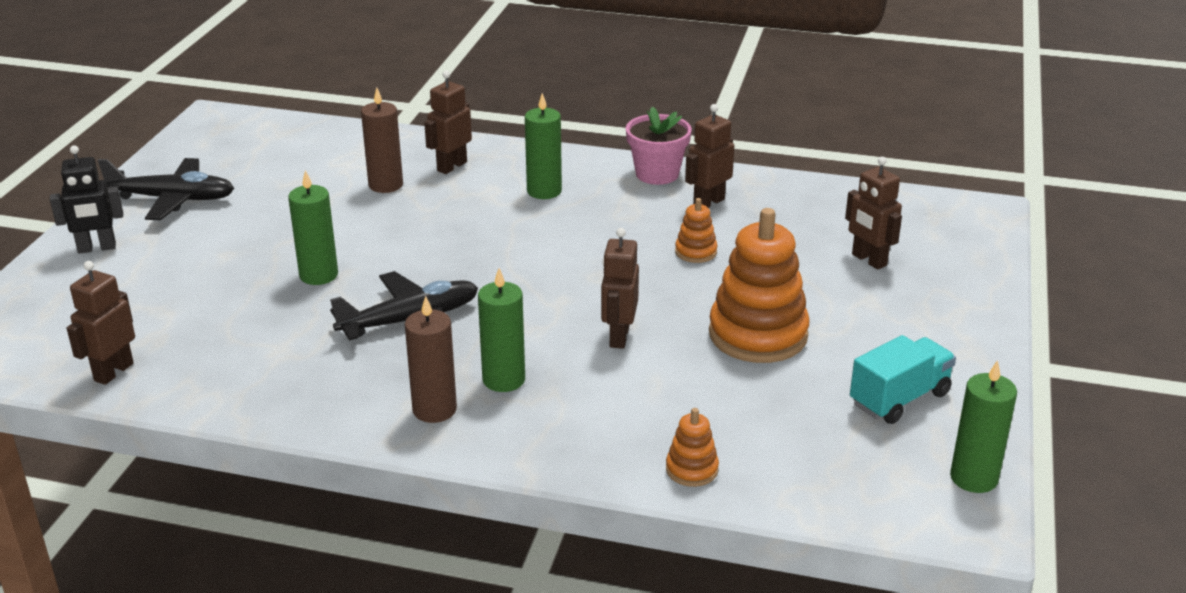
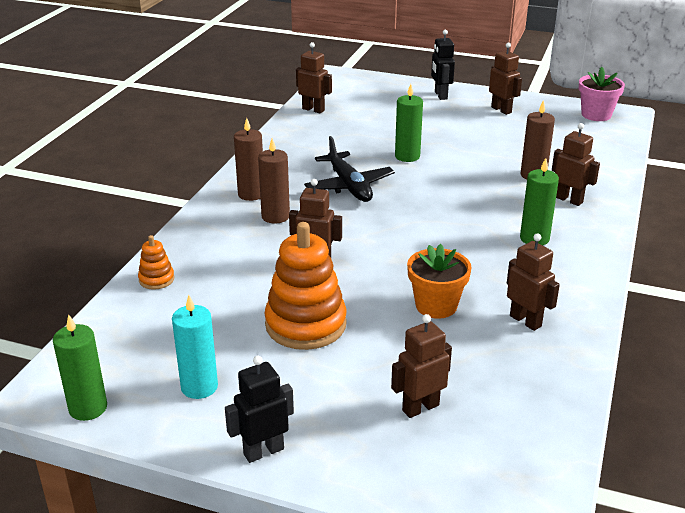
camera: 95 degrees right, 0 degrees up
black plane [98,158,234,220] -> brown robot [489,43,522,115]
green candle [478,268,525,392] -> brown candle [258,138,290,224]
pink flower pot [626,107,692,185] -> pink flower pot moved to [579,67,625,121]
orange stacking toy [675,198,718,263] -> orange flower pot [407,244,471,319]
turquoise truck [850,335,956,424] -> turquoise candle [172,295,218,399]
none -> black robot [225,356,294,463]

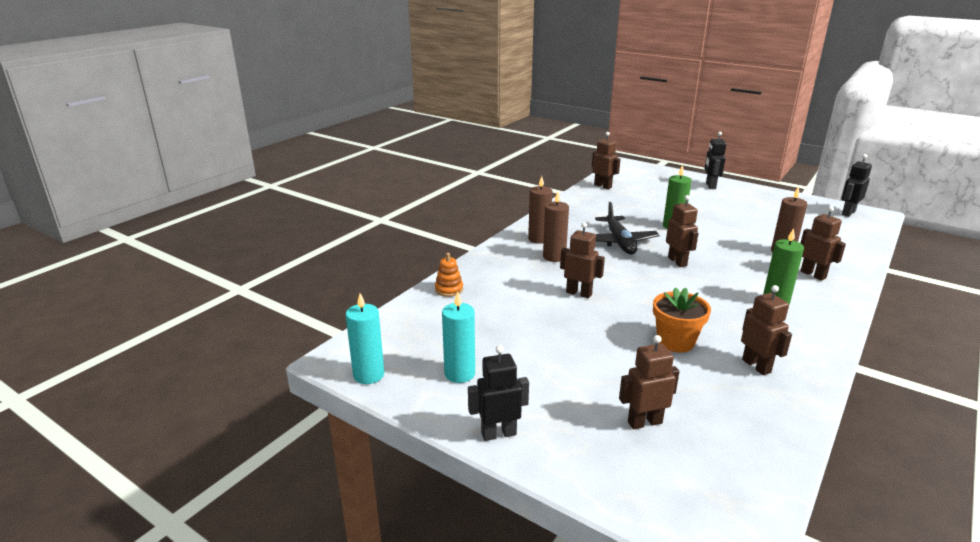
camera: 15 degrees right, 5 degrees down
green candle [53,314,107,421] -> turquoise candle [346,293,384,384]
orange stacking toy [264,222,347,350] -> none
brown robot [489,43,522,115] -> brown robot moved to [666,195,699,267]
pink flower pot [579,67,625,121] -> black robot [841,154,872,217]

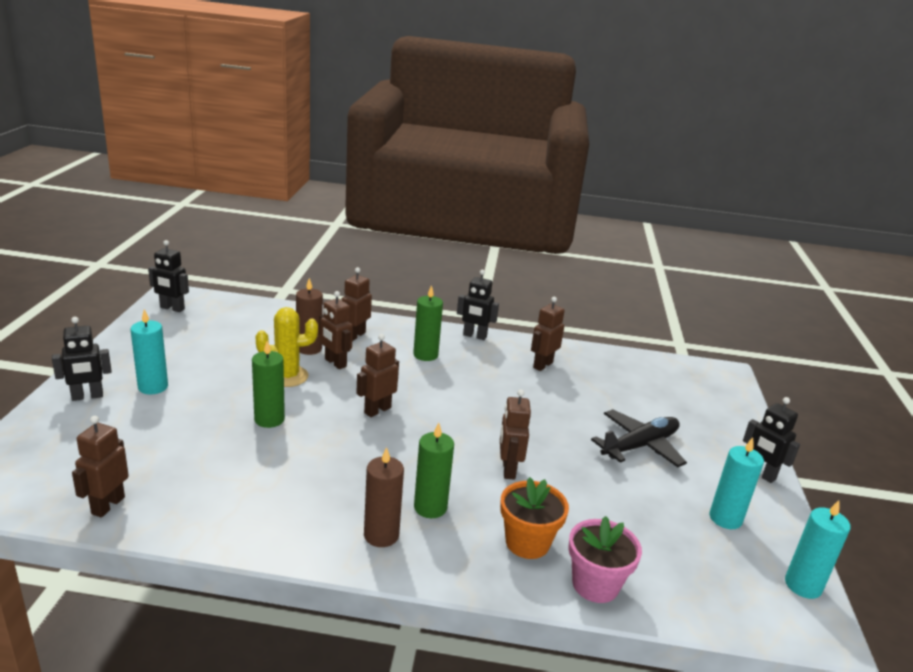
camera: 120 degrees left, 0 degrees up
orange stacking toy [435,253,463,297] -> pink flower pot [568,516,642,603]
brown candle [543,191,569,262] -> green candle [414,423,454,518]
black plane [595,202,660,255] -> black plane moved to [591,409,687,467]
brown robot [619,335,680,429] -> brown robot moved to [319,291,353,369]
orange flower pot [653,287,711,353] -> orange flower pot moved to [500,477,569,559]
none -> turquoise candle [131,309,168,394]
none -> yellow cactus [255,307,318,387]
none -> black robot [457,270,499,340]

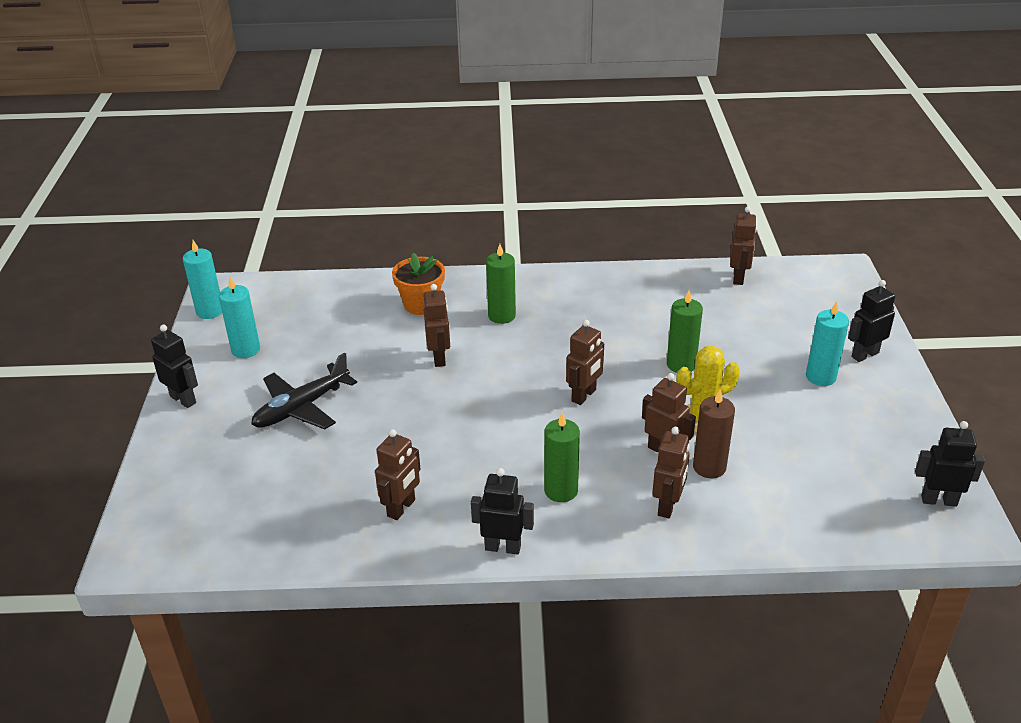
camera: 175 degrees right, 10 degrees up
brown candle [364,447,404,547] -> none
pink flower pot [568,516,642,603] -> none

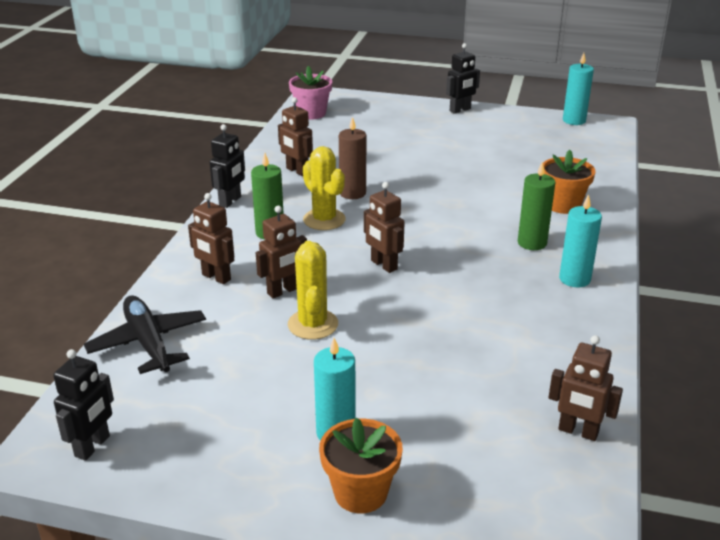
camera: 105 degrees right, 5 degrees down
turquoise candle [219,277,260,358] -> turquoise candle moved to [559,194,602,287]
black plane [251,352,357,429] -> black plane moved to [84,295,206,374]
brown robot [424,284,450,367] -> none
green candle [667,291,703,373] -> none
brown candle [693,390,735,478] -> brown candle moved to [339,117,366,199]
black robot [848,280,895,362] -> orange flower pot [319,418,403,513]
none -> pink flower pot [289,66,332,120]
none -> yellow cactus [303,146,346,230]

